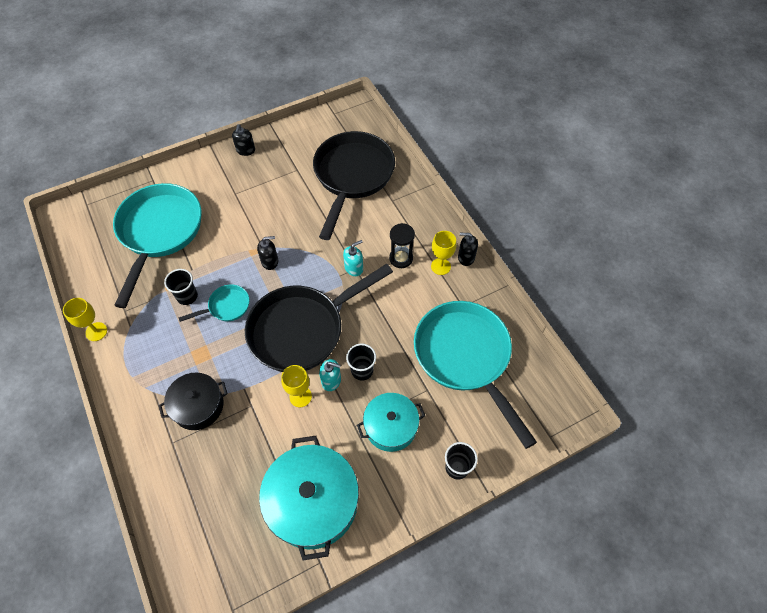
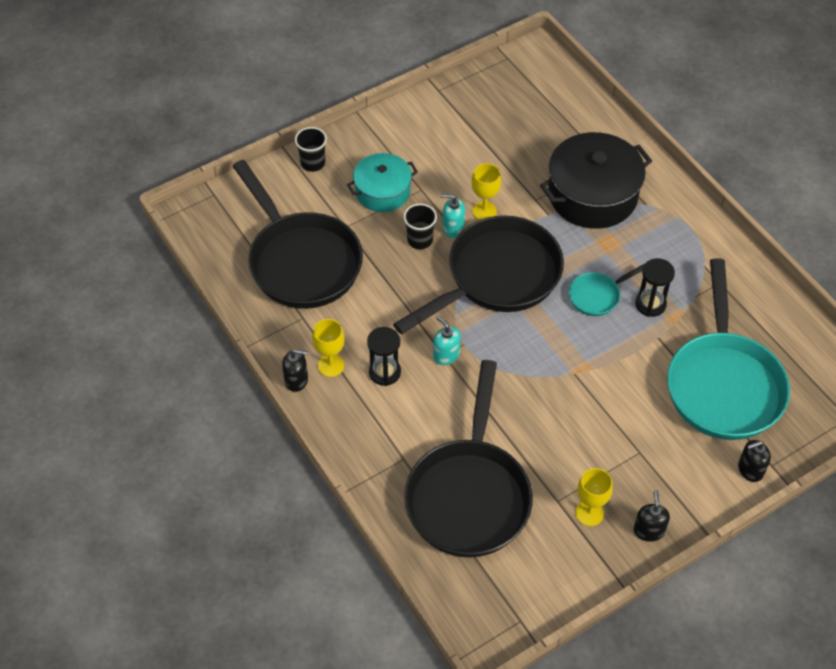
camera: 175 degrees right, 5 degrees down
yellow goblet [63,298,107,341] -> yellow goblet moved to [575,468,613,526]
black pot [159,372,228,430] -> black pot [540,132,652,229], size x1.62
black cup [164,269,198,305] -> black hourglass [635,258,675,317]
black soap dispenser [257,236,278,270] -> black soap dispenser moved to [738,440,771,482]
turquoise pot [259,436,359,560] -> none
turquoise soap dispenser [343,240,363,276] -> turquoise soap dispenser turned 90 degrees clockwise [433,316,461,365]
turquoise pan [414,301,537,449] -> black pan [233,160,363,309]

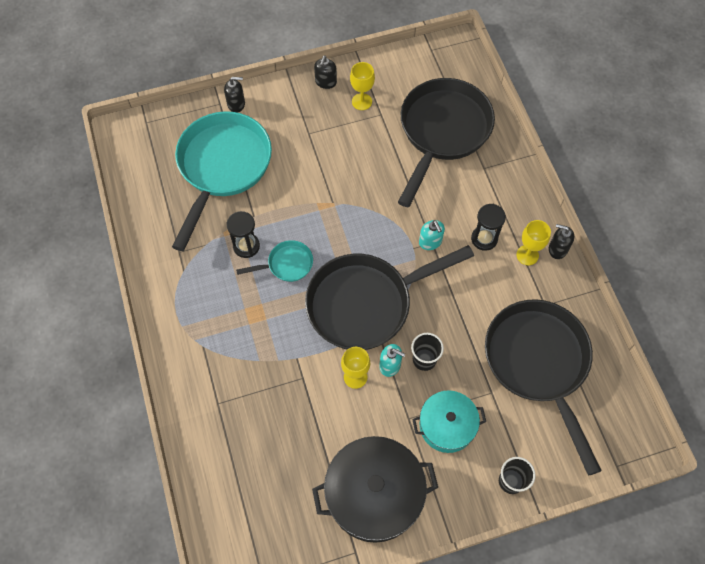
camera: 165 degrees left, 10 degrees up
black pot [540,132,652,229] -> black pot moved to [312,436,438,543]

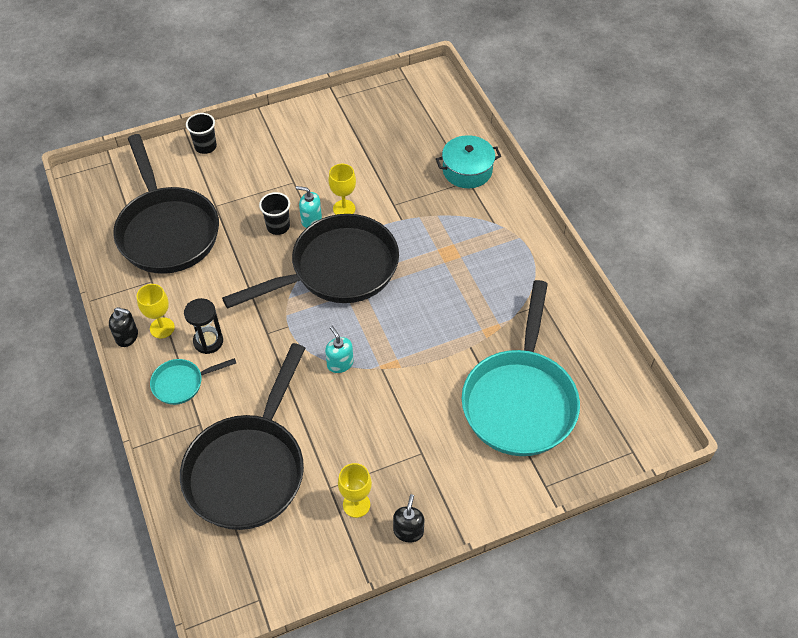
camera: 175 degrees right, 10 degrees down
black soap dispenser [224,77,245,113] -> none
black hourglass [226,211,260,258] -> none
turquoise pan [236,240,313,282] -> turquoise pan moved to [150,358,236,405]
black pot [312,436,438,543] -> none
turquoise pot [412,390,486,453] -> turquoise pot moved to [436,135,501,188]
turquoise soap dispenser [419,220,445,250] -> turquoise soap dispenser moved to [325,326,353,373]

